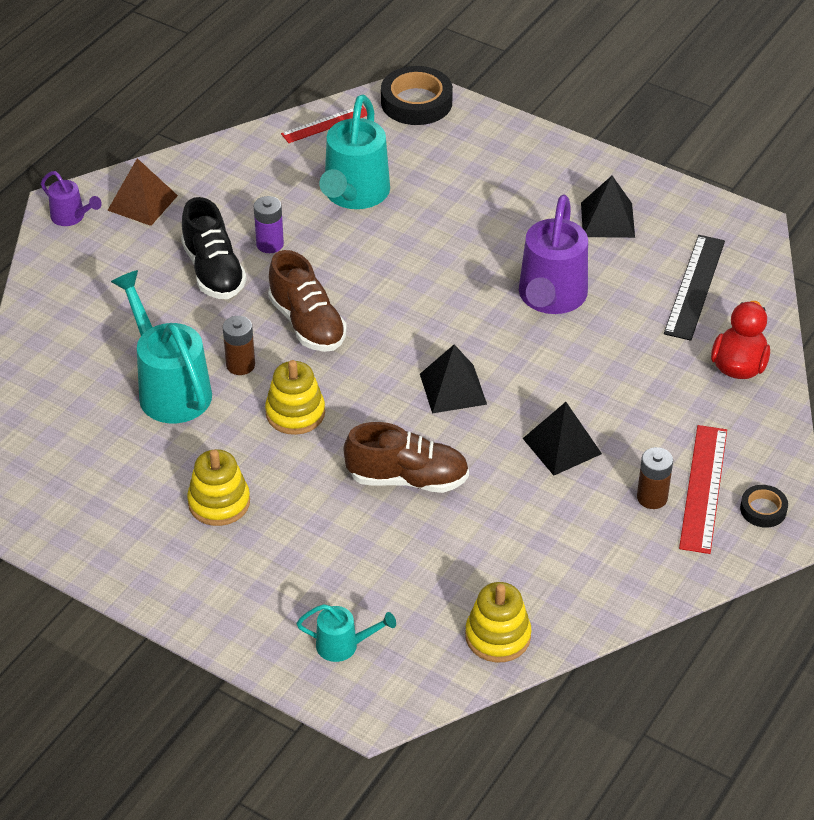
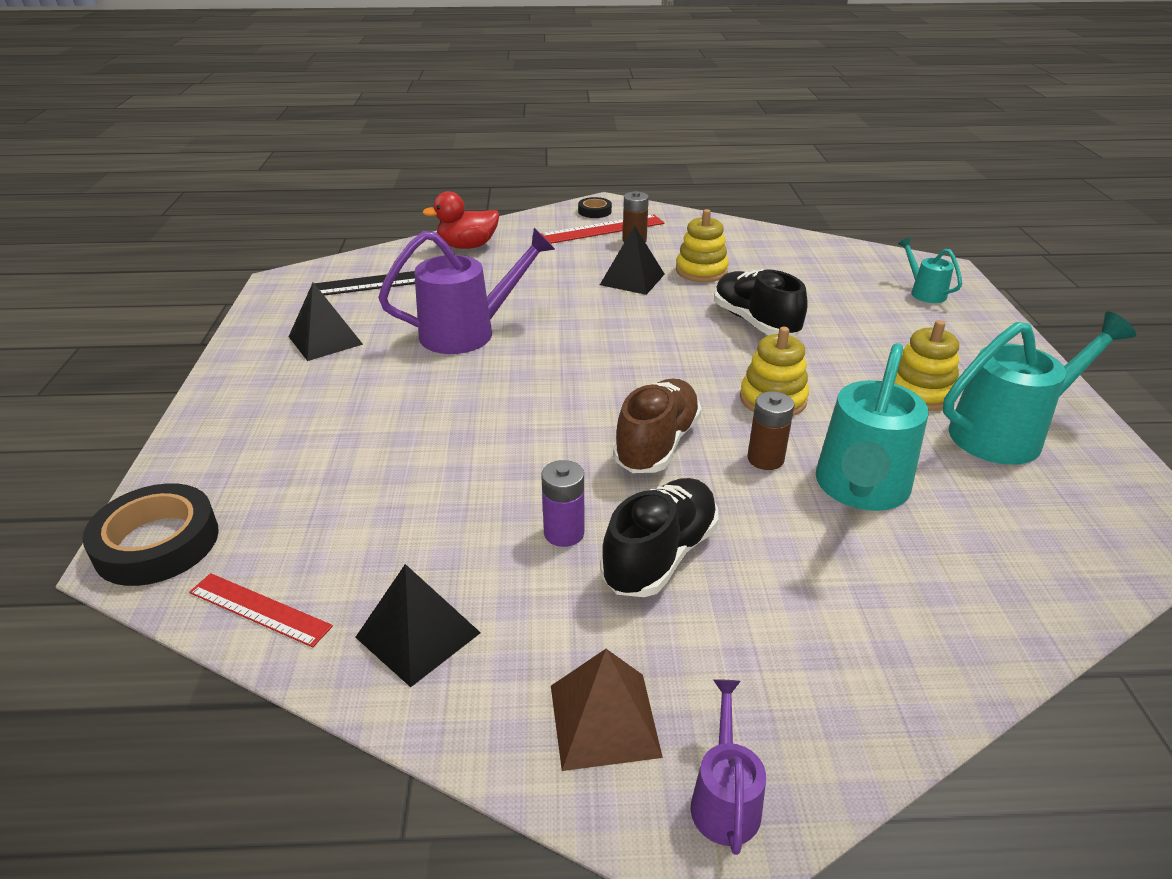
camera: 125 degrees left, 10 degrees down
turquoise watering can [319,94,390,209] -> turquoise watering can moved to [943,312,1136,465]
brown shoe [344,422,469,493] -> black shoe [714,269,808,336]
black pyramid [420,344,487,414] -> black pyramid moved to [355,564,481,687]
yellow stacking toy [465,582,531,662] -> yellow stacking toy moved to [676,209,729,282]

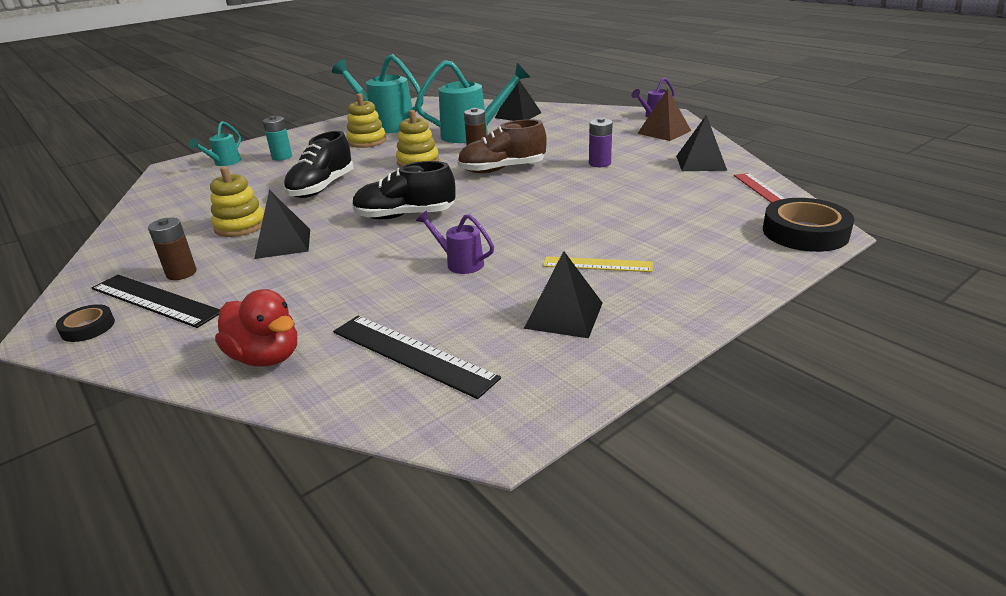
camera: 125 degrees left, 5 degrees down
purple watering can [378,228,556,354] -> purple watering can [416,211,494,274], size x0.51
red ruler [541,214,664,244] -> black ruler [92,275,220,328]
black shoe [601,478,719,597] -> black shoe moved to [352,161,456,219]
none -> turquoise battery [263,116,292,161]
none -> black pyramid [495,80,542,121]
none -> yellow ruler [543,256,653,272]

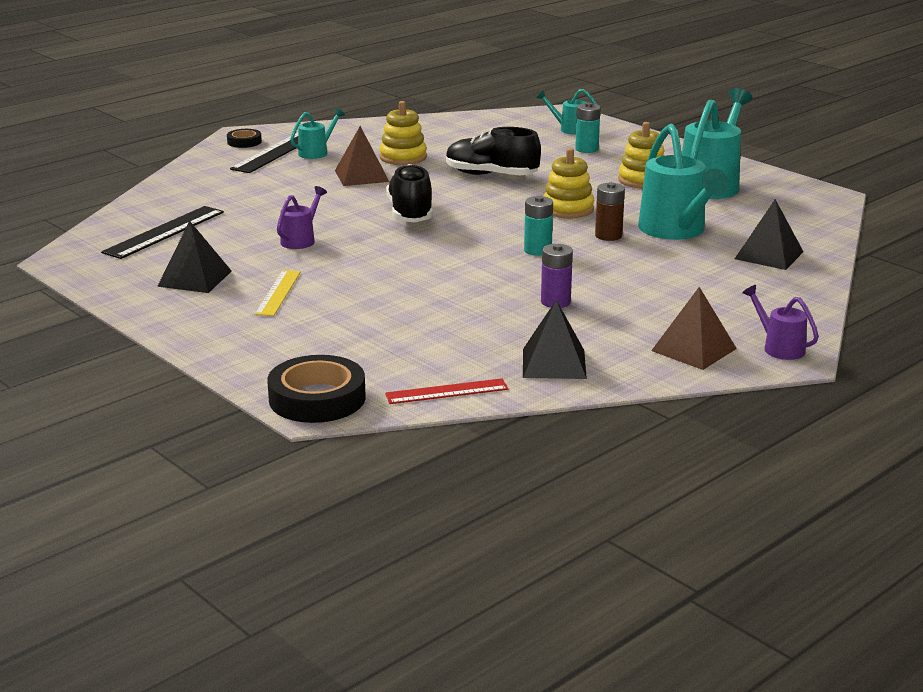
camera: 85 degrees right, 5 degrees down
brown battery [148,218,197,280] -> turquoise watering can [290,108,345,159]
red duck [215,289,297,367] -> none
black pyramid [254,190,310,259] -> brown pyramid [335,126,389,186]
brown shoe [457,119,547,173] -> turquoise battery [524,196,553,256]

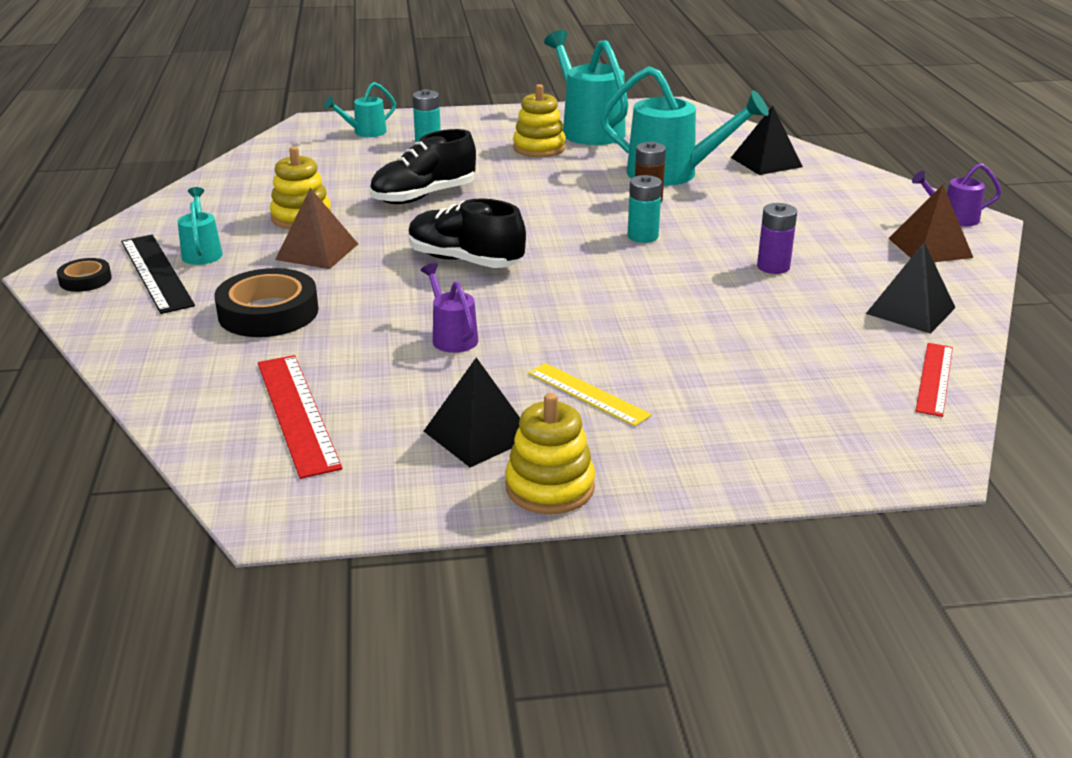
camera: 55 degrees left, 5 degrees up
black ruler [101,206,224,259] -> red ruler [258,355,342,479]
black tape [267,355,366,423] -> black tape moved to [214,268,319,337]
yellow stacking toy [543,148,594,218] -> yellow stacking toy moved to [505,393,595,514]

